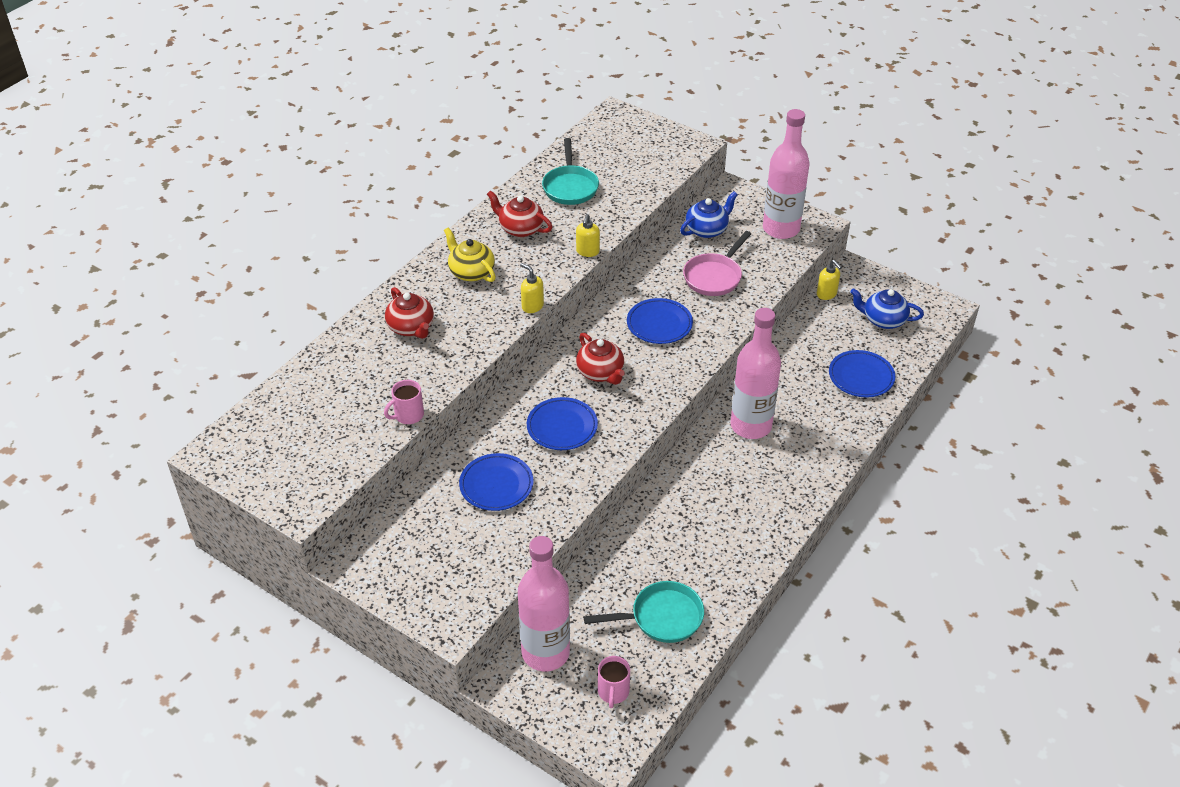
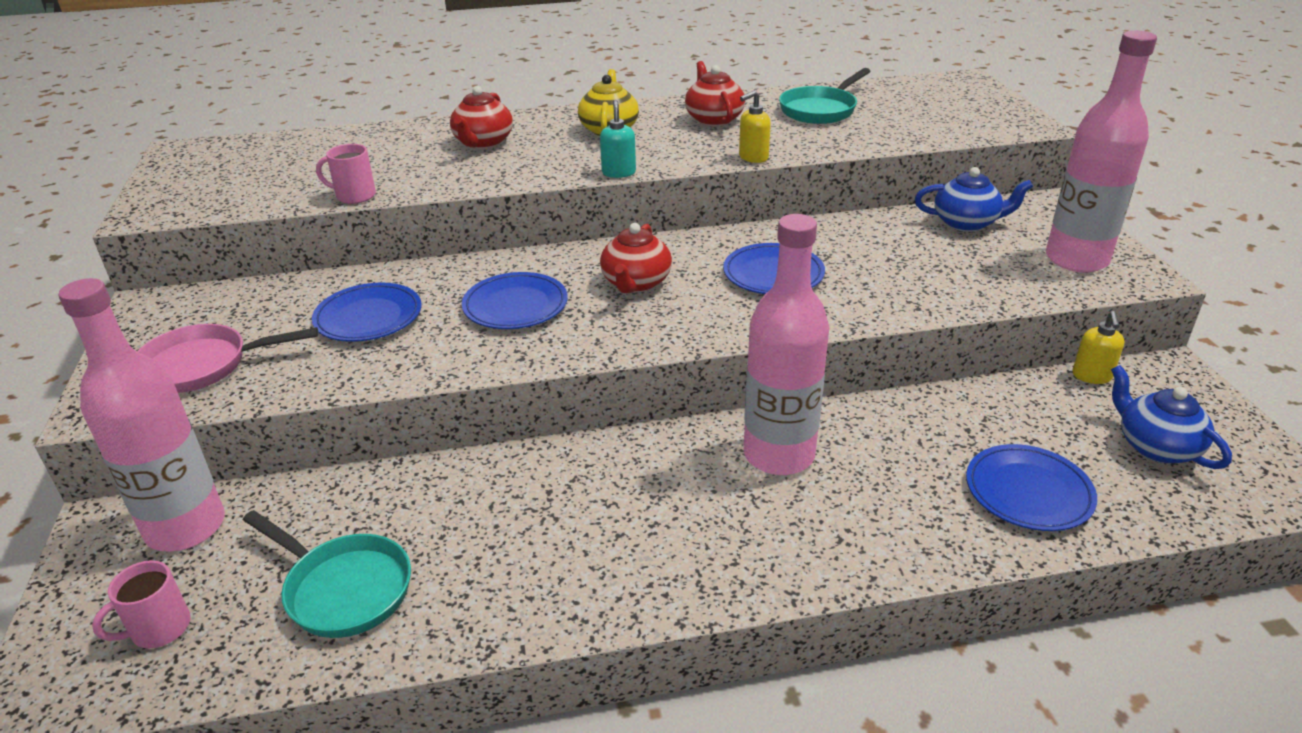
camera: 45 degrees right, 10 degrees down
yellow soap dispenser [520,263,544,313] -> turquoise soap dispenser [600,100,636,178]
pink pan [683,231,751,296] -> pink pan moved to [137,324,318,393]

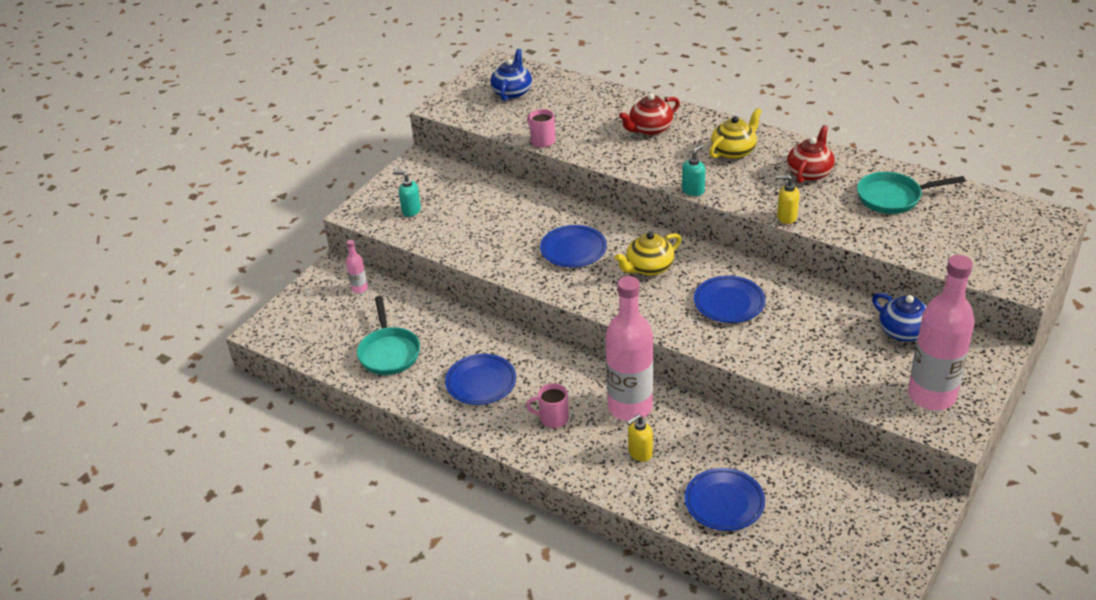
camera: 45 degrees right, 5 degrees up
pink bottle [58,278,225,552] -> pink bottle [346,240,368,293], size x0.41
pink mug [92,560,191,648] -> pink mug moved to [526,383,569,428]
pink pan [137,324,318,393] -> turquoise soap dispenser [394,171,421,217]
blue plate [312,283,422,342] -> blue plate moved to [445,354,516,405]
red teapot [600,223,672,293] -> yellow teapot [615,232,682,276]
yellow soap dispenser [1072,311,1124,384] -> yellow soap dispenser moved to [627,414,653,462]
blue teapot [1111,365,1232,469] -> blue teapot moved to [490,49,532,101]

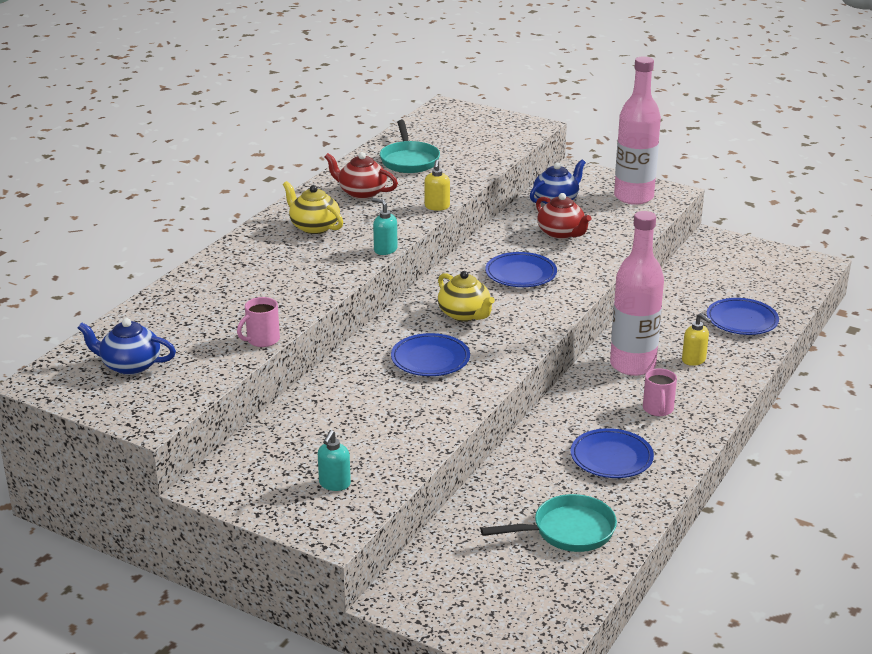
camera: 95 degrees left, 10 degrees down
pink bottle [346,240,368,293] -> none
red teapot [619,93,680,135] -> red teapot moved to [536,193,591,239]

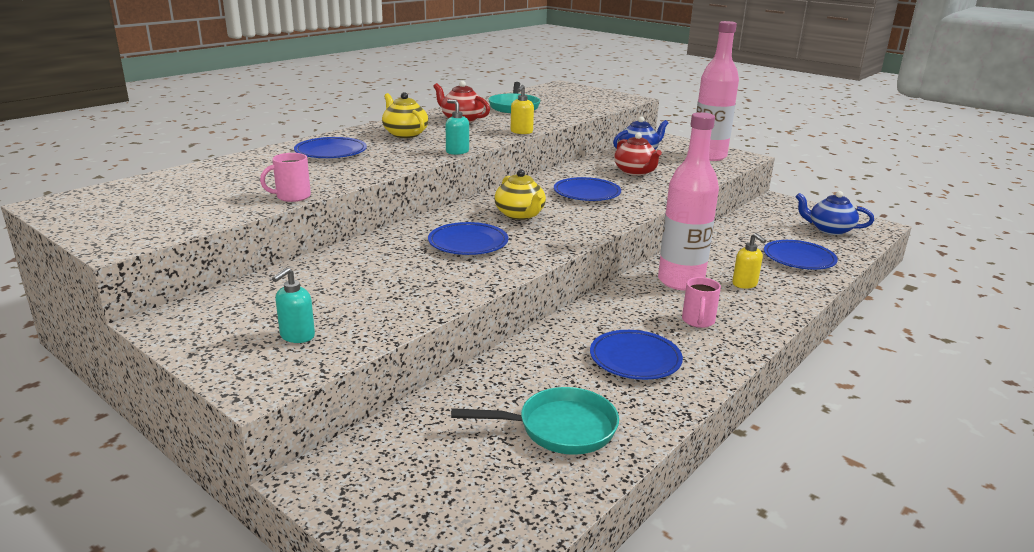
camera: 10 degrees right, 5 degrees down
blue teapot [78,318,176,375] -> blue teapot moved to [795,191,874,235]
none -> blue plate [294,137,367,158]

